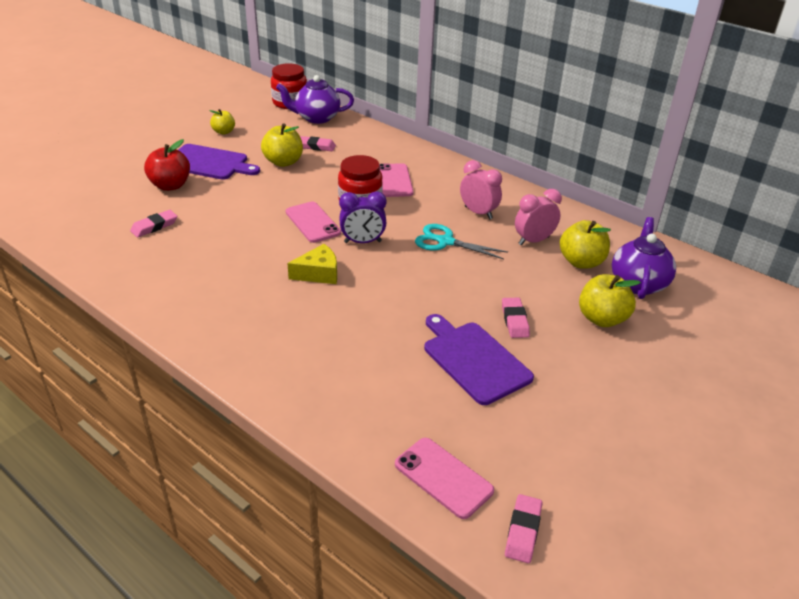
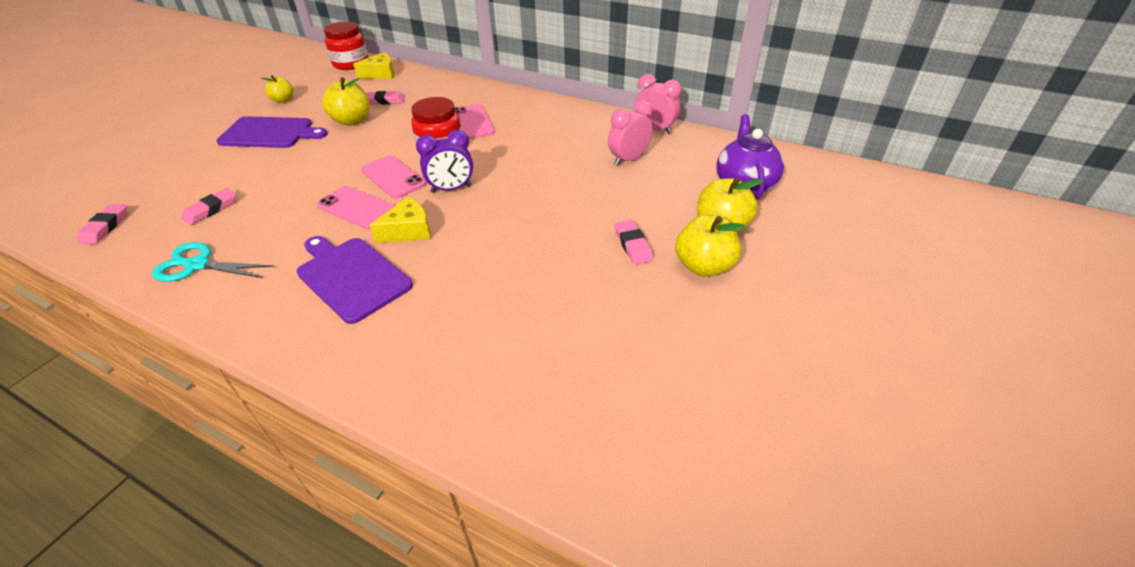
camera: 10 degrees left, 5 degrees up
red apple [144,139,190,191] -> none
purple teapot [276,75,354,124] -> yellow cheese [353,52,394,79]
pink phone [395,438,494,519] -> pink phone moved to [317,186,395,229]
turquoise scissors [415,224,508,259] -> turquoise scissors moved to [152,242,274,282]
purple cutting board [424,314,534,405] -> purple cutting board moved to [296,236,413,324]
pink clock [460,160,502,219] -> pink clock moved to [635,74,681,134]
pink eraser [505,494,542,563] -> pink eraser moved to [77,204,127,244]
yellow apple [560,220,611,269] -> yellow apple moved to [675,215,745,277]

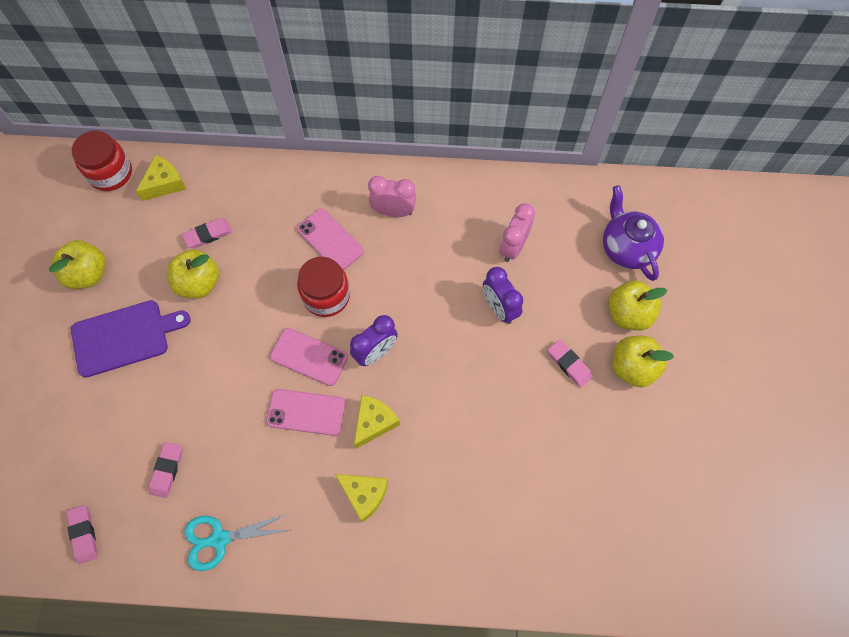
camera: 25 degrees left, 25 degrees up
yellow apple [261,75,294,103] -> yellow apple [49,240,106,289], size x1.61
purple cutting board [296,236,413,324] -> yellow cheese [335,474,388,522]
pink clock [635,74,681,134] -> pink clock moved to [368,176,416,217]
none -> purple clock [483,267,523,324]

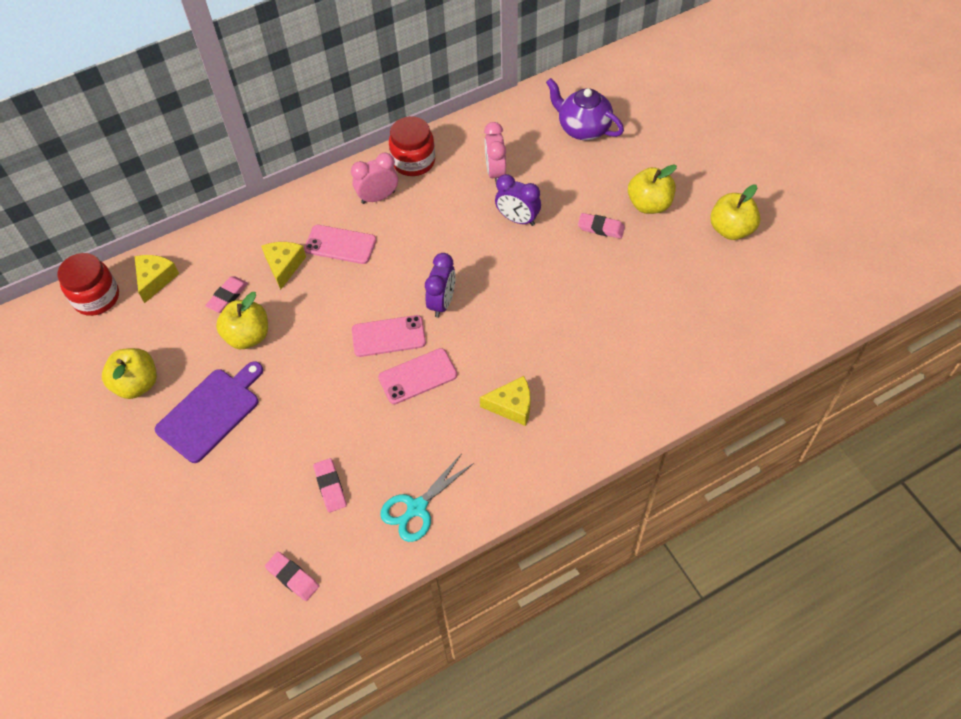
camera: 30 degrees left, 10 degrees down
red jar [297,257,350,317] -> red jar moved to [389,116,435,176]
yellow cheese [354,395,400,449] -> yellow cheese moved to [261,242,306,290]
yellow apple [608,281,667,331] -> yellow apple moved to [710,184,760,240]

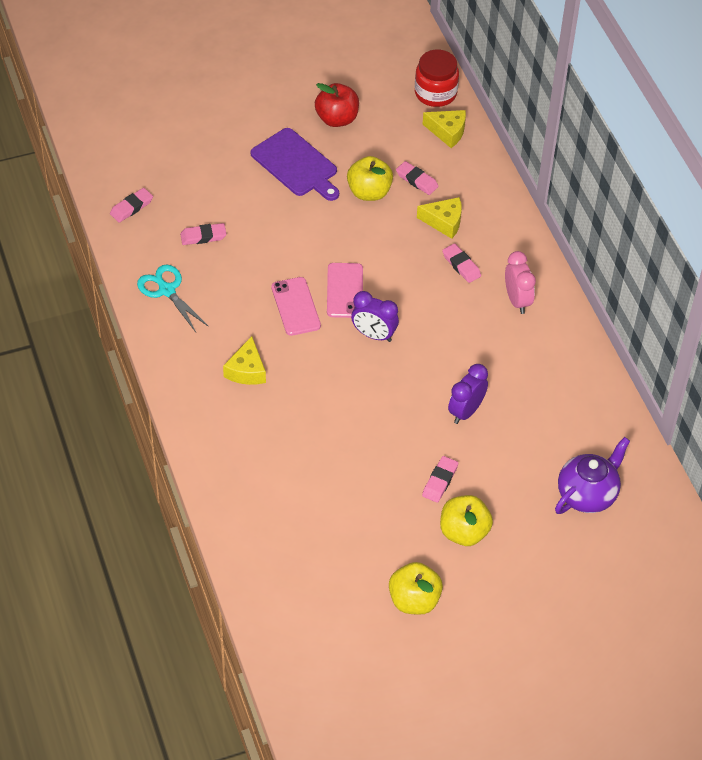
camera: 95 degrees right, 5 degrees down
yellow apple [102,348,157,399] -> red apple [315,83,359,127]
pink phone [304,225,376,264] -> pink eraser [442,243,481,283]
red jar [389,116,435,176] -> none
pink clock [484,122,506,182] -> none

